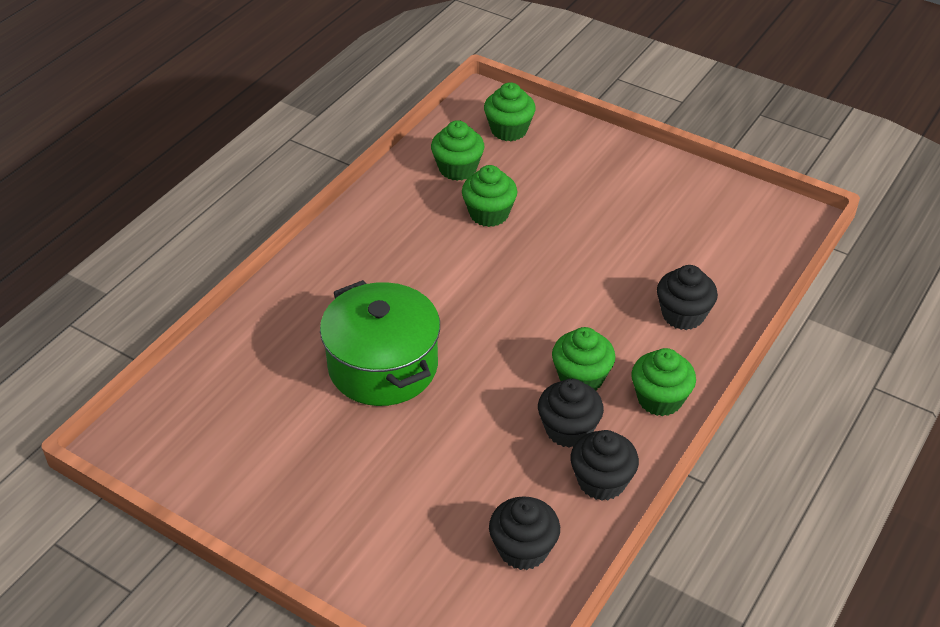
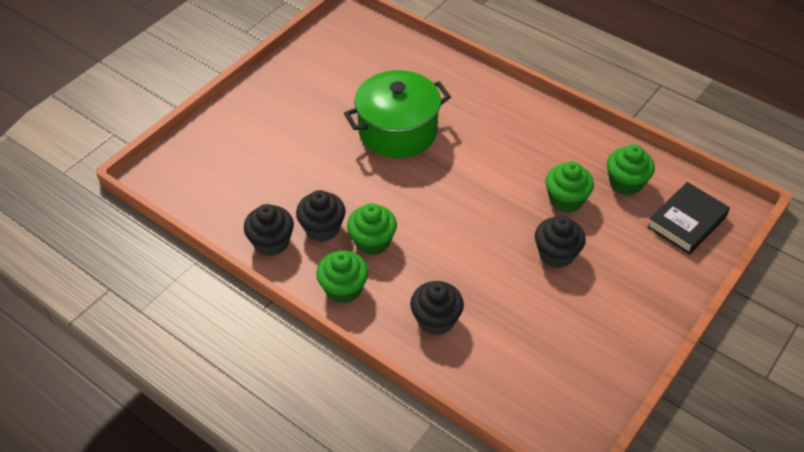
camera: 95 degrees right, 5 degrees up
green cupcake [484,82,536,141] -> black book [647,182,730,254]
black cupcake [489,496,560,570] -> black cupcake moved to [535,216,586,268]

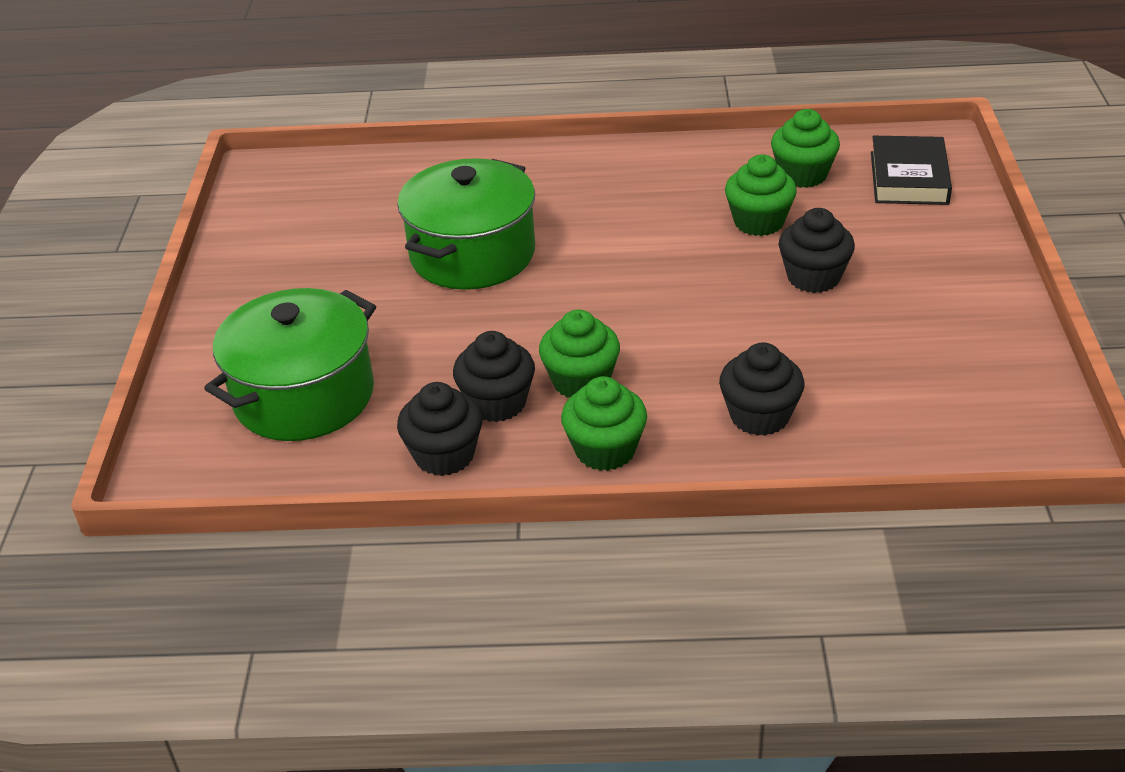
camera: 35 degrees left, 10 degrees down
none -> green pot [204,288,376,441]

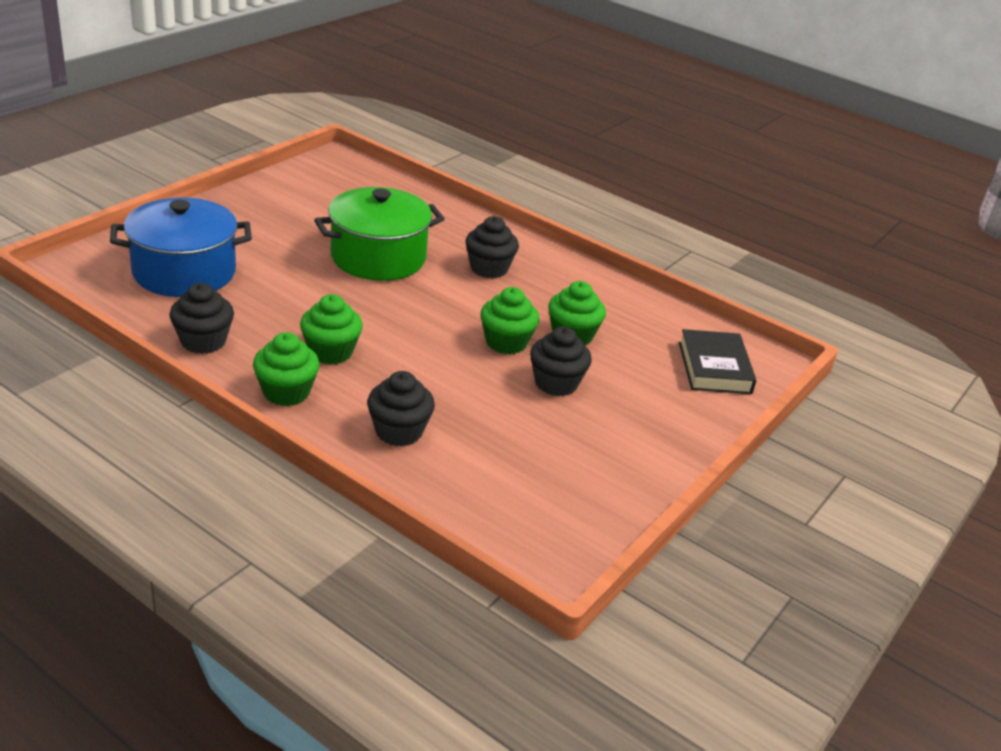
camera: 30 degrees right, 5 degrees down
green pot [204,288,376,441] -> blue pot [110,197,252,297]
black cupcake [453,331,535,422] -> black cupcake moved to [465,216,519,278]
green cupcake [771,109,840,188] -> green cupcake moved to [481,287,539,354]
black book [871,136,952,205] -> black book turned 45 degrees counterclockwise [679,329,757,394]

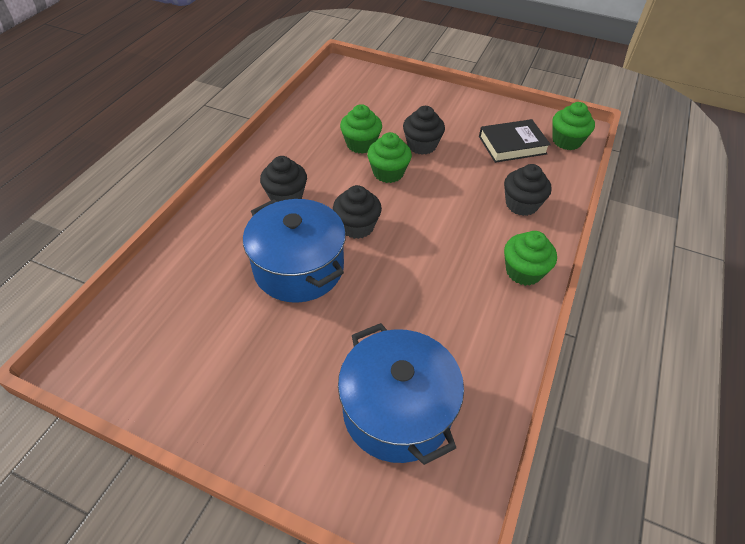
camera: 100 degrees left, 15 degrees up
black cupcake [169,283,234,354] -> black cupcake moved to [333,185,382,239]
green cupcake [300,294,363,365] -> green cupcake moved to [552,102,595,150]
green pot [314,187,445,281] -> blue pot [243,199,346,303]
black book [679,329,757,394] -> black book moved to [479,119,551,163]

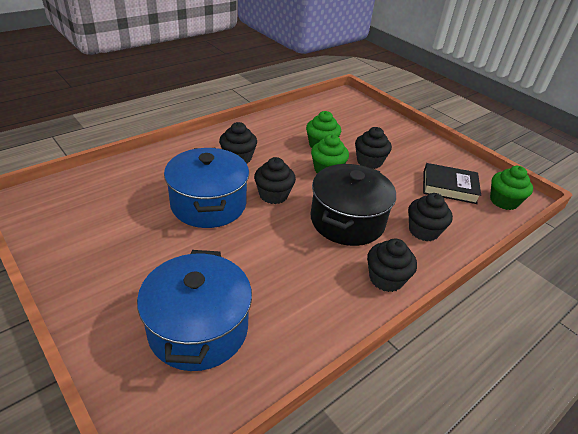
camera: 25 degrees right, 10 degrees down
green cupcake [504,231,557,286] -> black cupcake [367,239,417,292]
none -> black pot [310,164,396,246]

